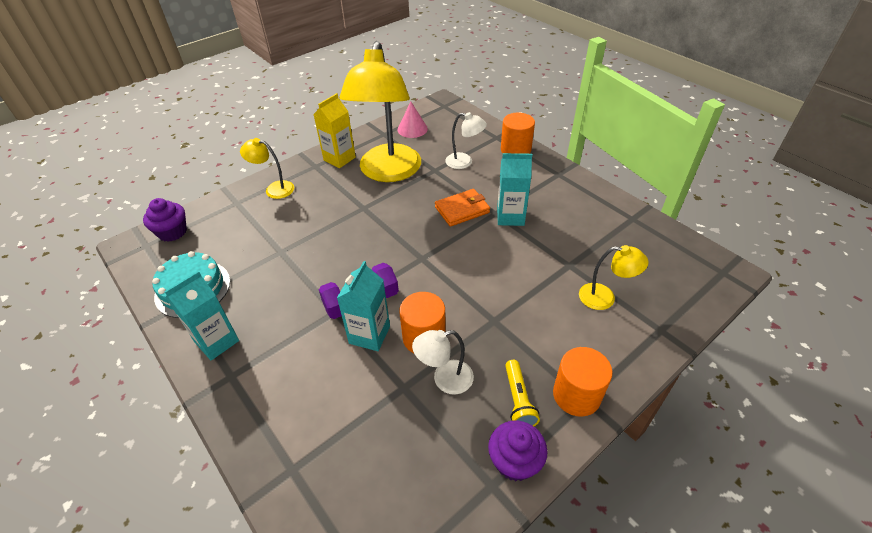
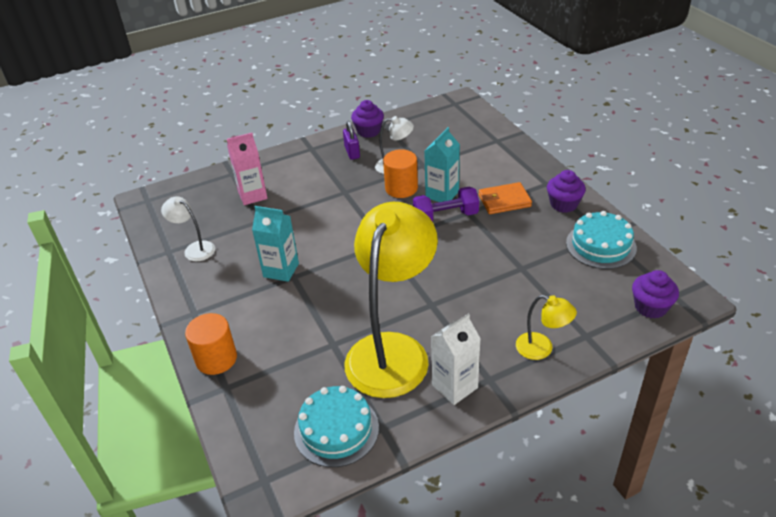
camera: 165 degrees left, 5 degrees down
turquoise carton [164,271,239,360] -> purple cupcake [547,170,586,213]
yellow carton [313,93,356,168] -> white carton [431,314,481,405]
pink cone [398,102,428,138] -> turquoise cake [294,386,379,467]
orange wallet [435,189,490,227] -> orange wallet moved to [479,182,532,214]
white lamp [445,112,487,169] -> white lamp moved to [161,196,215,261]
yellow flashlight [505,360,540,426] -> purple padlock [343,121,360,160]
orange cylinder [553,347,613,417] -> none
yellow lamp [579,245,649,310] -> pink carton [227,133,268,205]

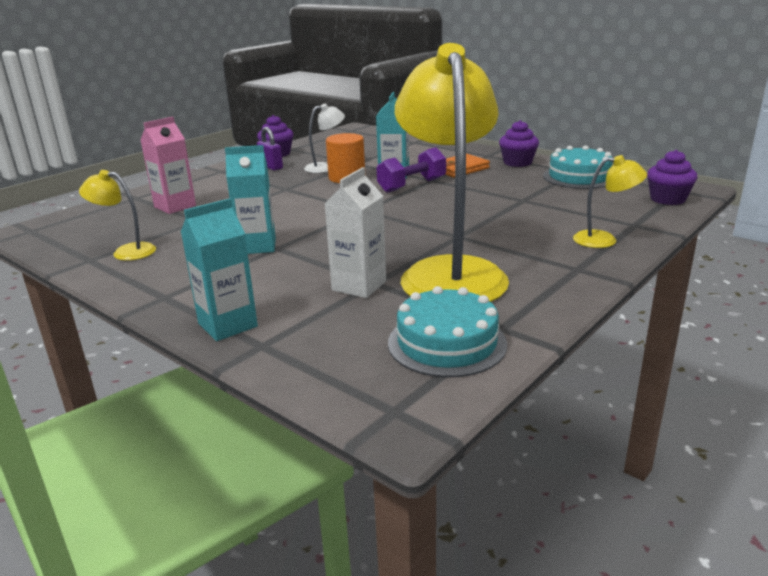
camera: 25 degrees left, 15 degrees down
white lamp [161,196,215,261] -> yellow lamp [79,170,156,261]
orange cylinder [185,313,237,375] -> turquoise carton [181,198,258,341]
white carton [431,314,481,405] -> white carton moved to [325,167,386,298]

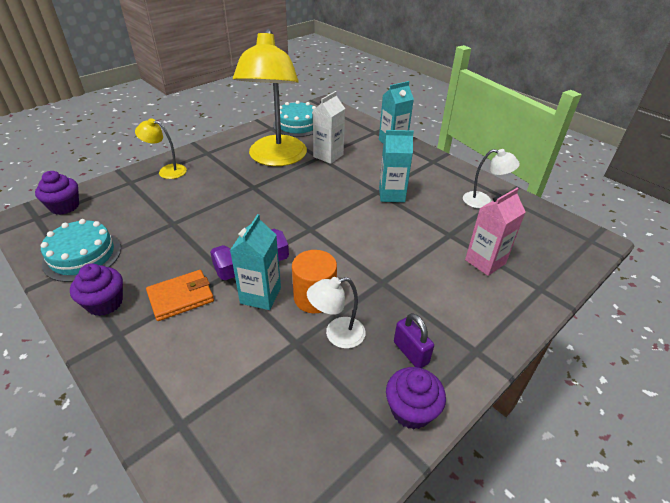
camera: 175 degrees left, 15 degrees up
yellow lamp [79,170,156,261] -> white lamp [463,149,520,209]

